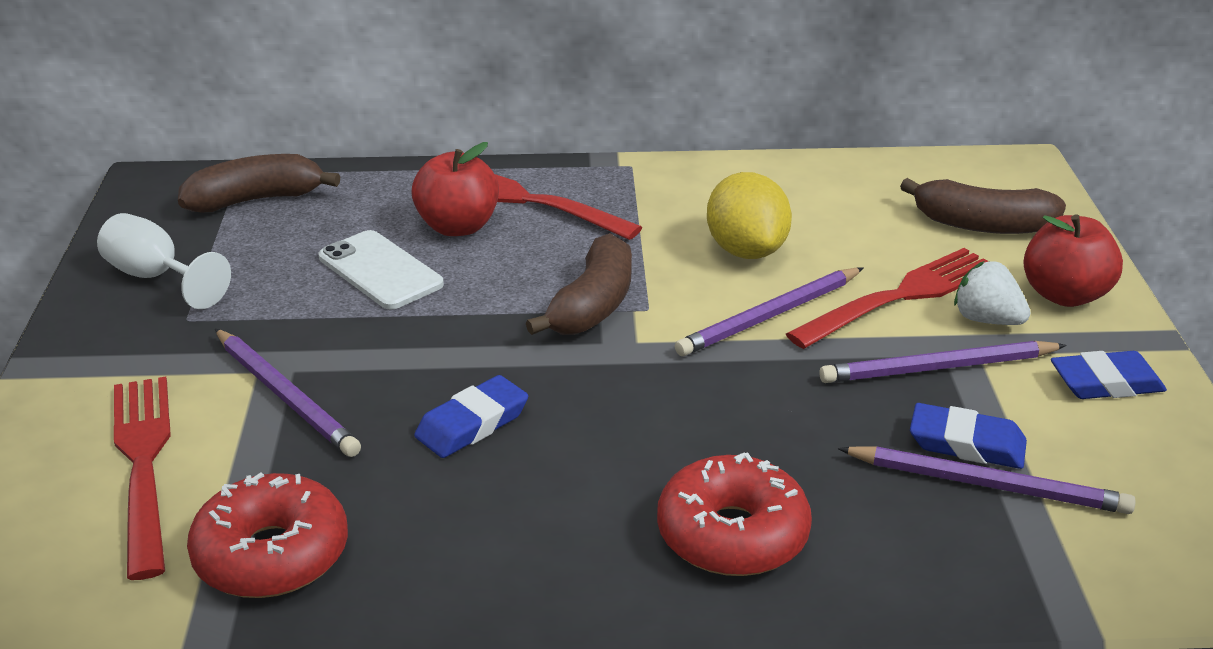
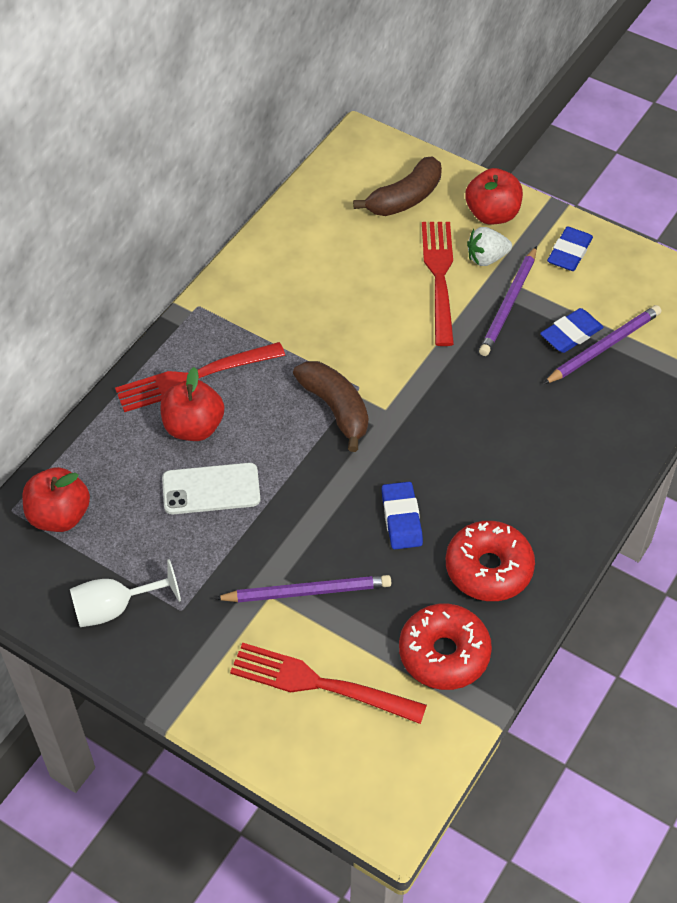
camera: 55 degrees left, 20 degrees up
brown banana [178,154,340,212] -> red apple [22,467,90,532]
red donut [657,452,812,576] -> red donut moved to [446,521,535,601]
purple pencil [675,268,863,356] -> none
yellow lemon [707,172,792,259] -> none

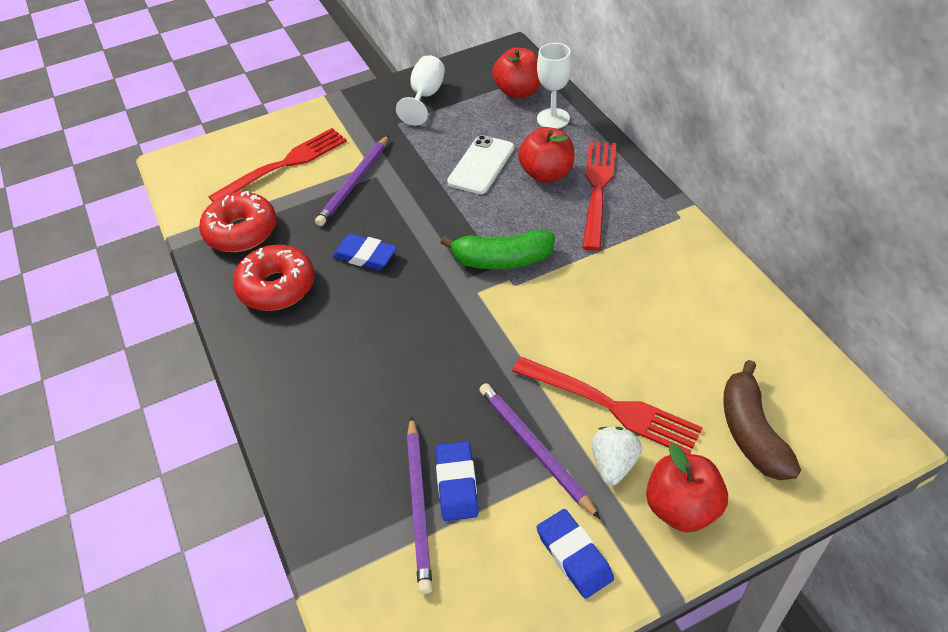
camera: 125 degrees right, 5 degrees down
brown banana [293,361,368,452] -> green banana [441,229,555,269]
none -> white goblet [537,43,572,129]

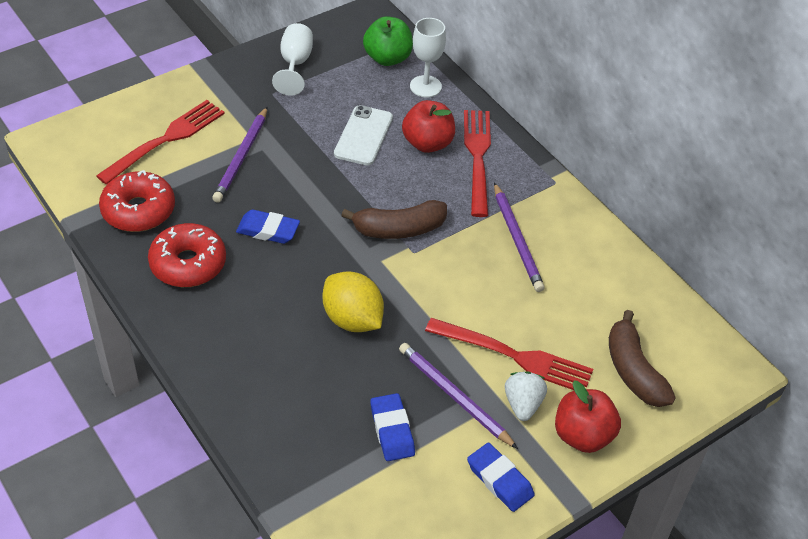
camera: 15 degrees left, 0 degrees up
purple pencil [407,416,432,594] -> purple pencil moved to [494,182,545,292]
green banana [441,229,555,269] -> brown banana [341,200,447,239]
red apple [492,47,541,99] -> green apple [363,16,413,66]
none -> yellow lemon [323,272,384,332]

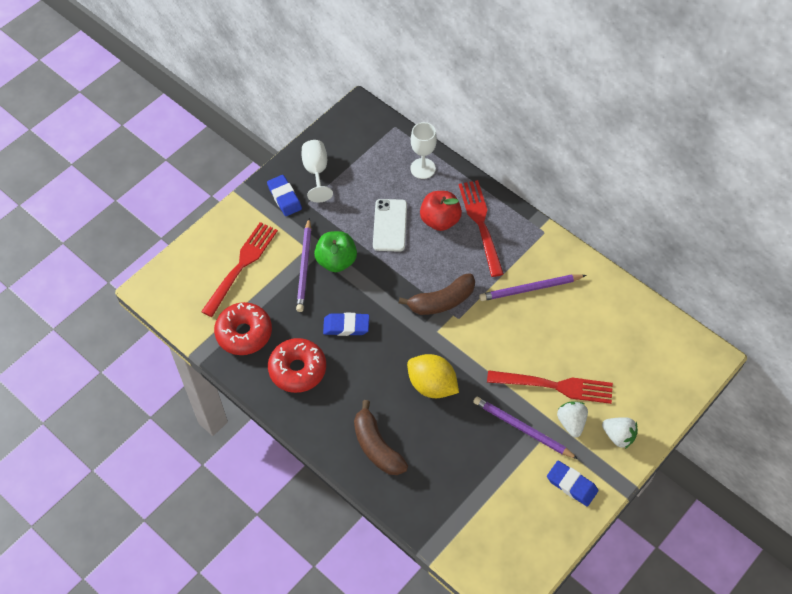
camera: 10 degrees left, 10 degrees up
green apple [363,16,413,66] -> green apple moved to [314,231,357,272]
blue eraser [370,393,415,461] -> blue eraser moved to [267,175,302,216]
purple pencil [494,182,545,292] -> purple pencil turned 105 degrees clockwise [479,274,586,301]
red apple [555,380,621,453] -> white strawberry [602,417,638,449]
brown banana [609,310,676,407] -> brown banana moved to [354,400,408,475]

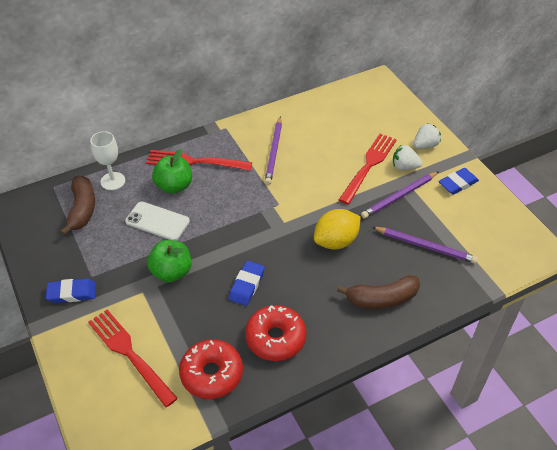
camera: 70 degrees left, 10 degrees down
purple pencil [296,218,312,312] -> purple pencil moved to [372,227,478,264]
white goblet [302,140,333,202] -> none
brown banana [399,273,475,315] -> brown banana moved to [60,176,95,236]
red apple [420,191,462,231] -> green apple [152,149,192,194]

